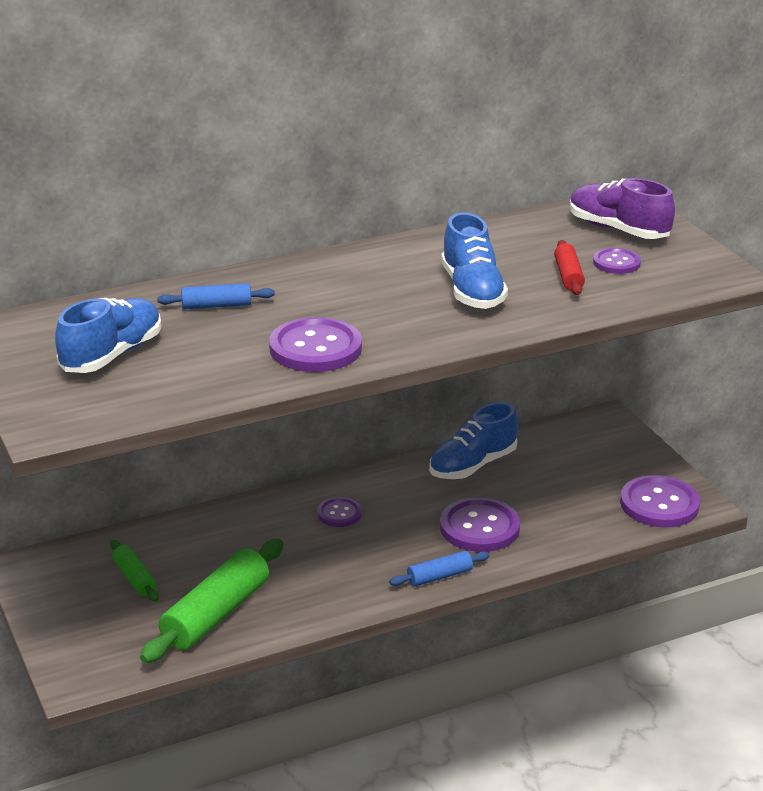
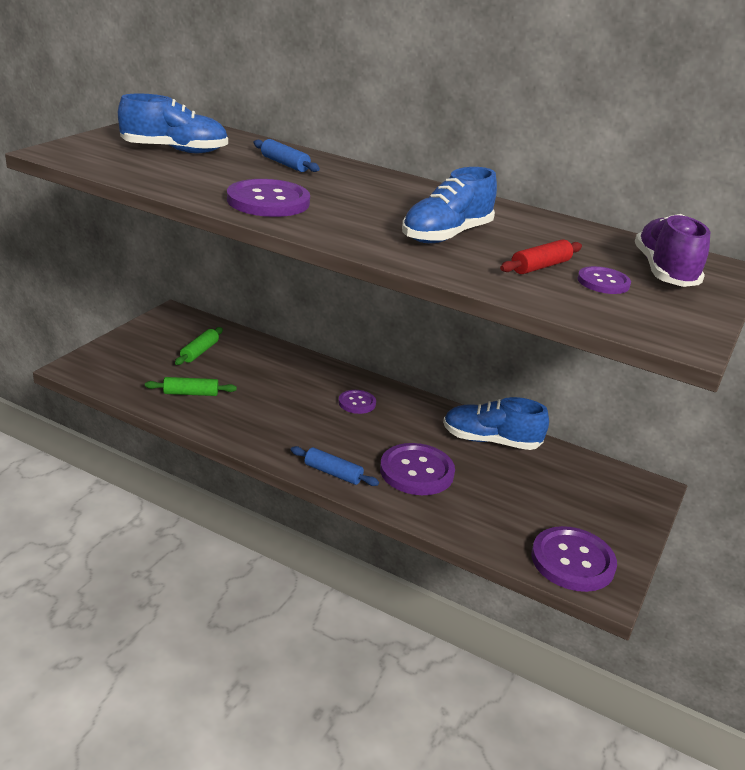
camera: 50 degrees right, 0 degrees up
green rolling pin [140,539,283,663] -> green rolling pin [145,377,237,396], size x0.51

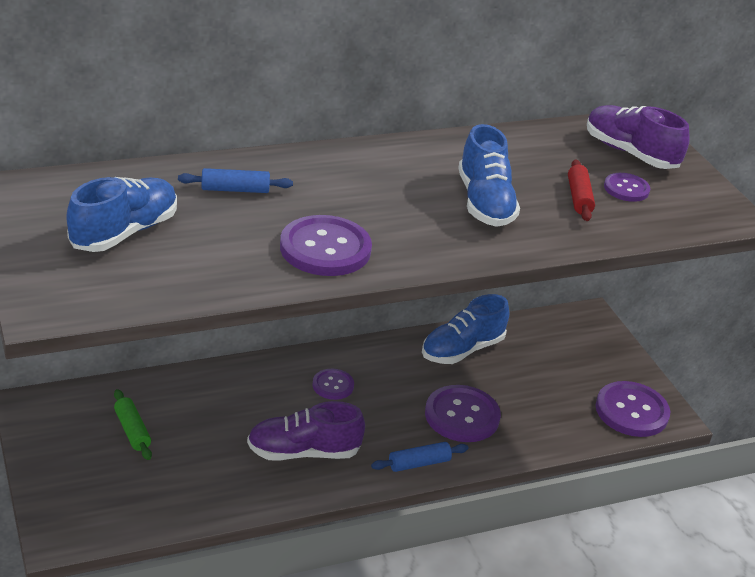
camera: 50 degrees left, 5 degrees up
green rolling pin [145,377,237,396] -> none
none -> purple shoe [247,401,365,461]

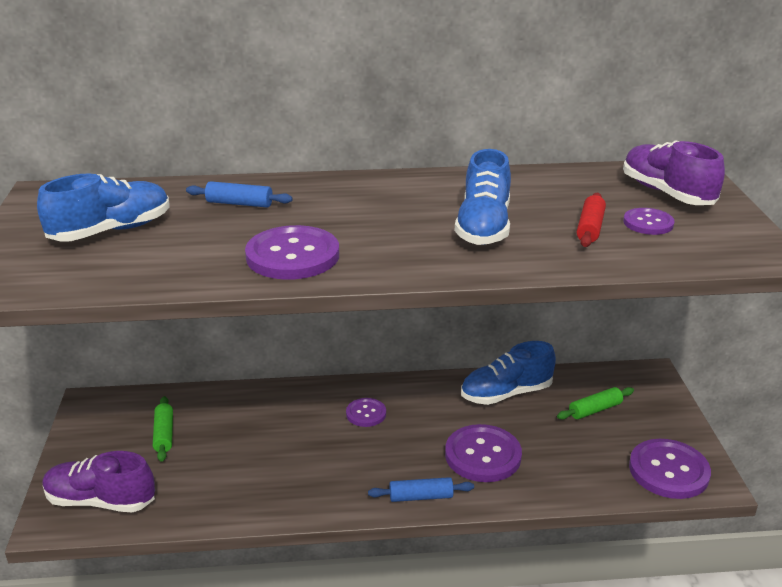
camera: 20 degrees right, 5 degrees down
purple shoe [247,401,365,461] -> purple shoe moved to [42,451,155,512]
none -> green rolling pin [557,387,634,420]

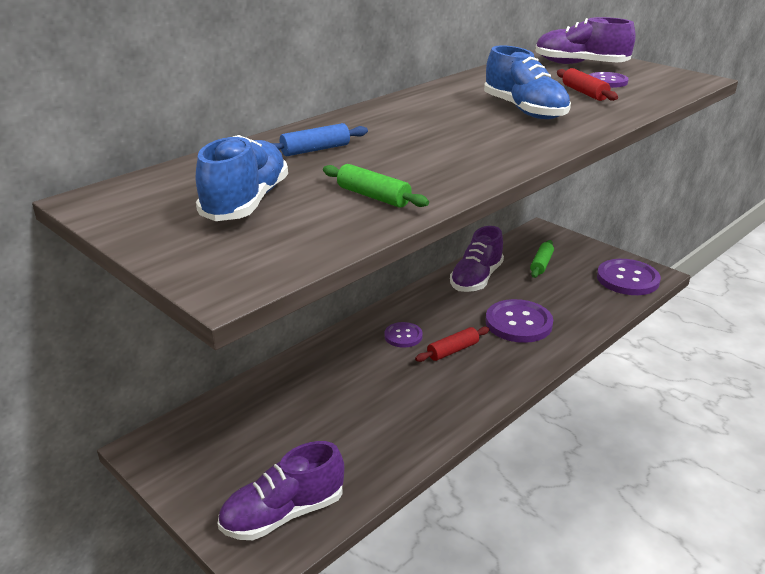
camera: 40 degrees left, 0 degrees up
green rolling pin [153,396,173,462] -> green rolling pin moved to [323,164,429,207]
purple button [245,225,339,280] -> none
blue rolling pin [368,477,474,502] -> none
blue shoe [461,341,556,405] -> purple shoe [450,226,504,292]
none -> red rolling pin [415,327,490,362]

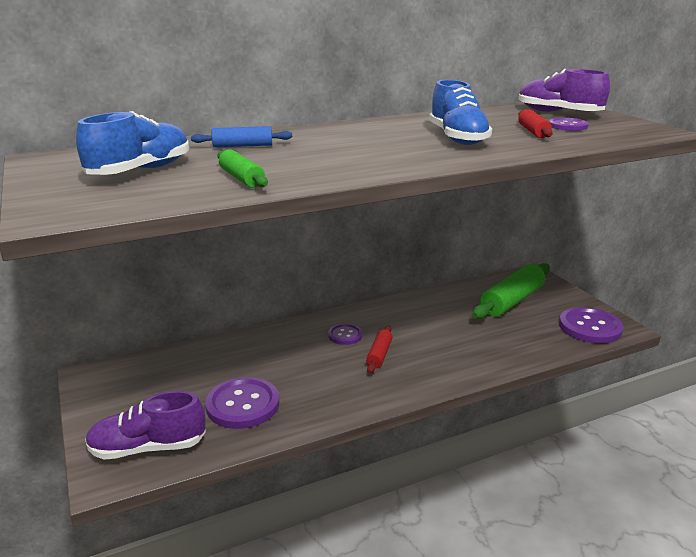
camera: 20 degrees right, 5 degrees down
red rolling pin [415,327,490,362] -> red rolling pin turned 60 degrees counterclockwise [366,326,393,373]
purple shoe [450,226,504,292] -> none
purple button [486,299,553,343] -> purple button moved to [205,377,279,429]
green rolling pin [530,240,554,278] -> green rolling pin [472,263,550,319], size x1.94

